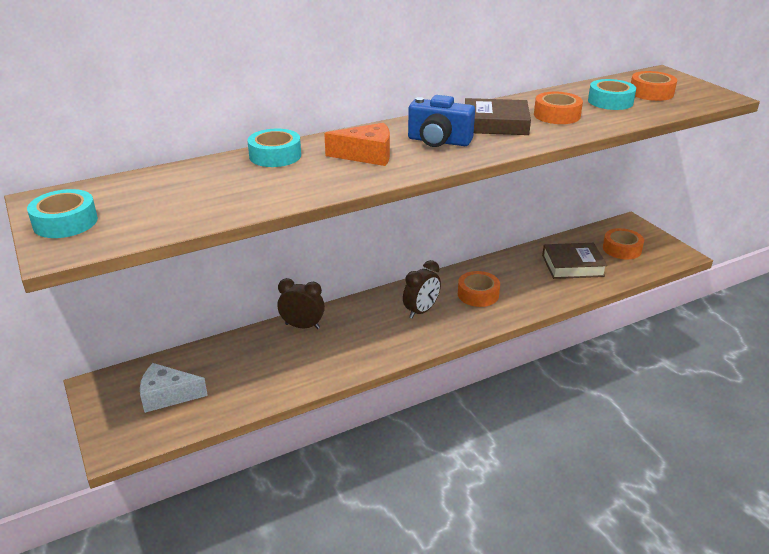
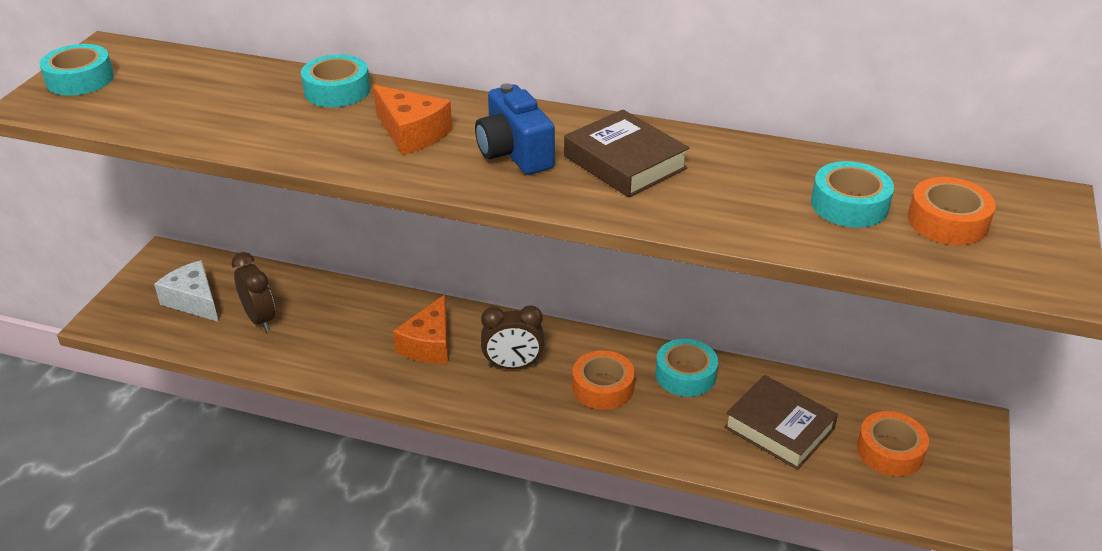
camera: 45 degrees right, 5 degrees up
brown clock [277,278,325,329] -> brown clock moved to [232,252,275,331]
orange tape [534,92,583,124] -> none
none -> orange cheese [393,294,448,364]
none -> turquoise tape [655,339,718,397]

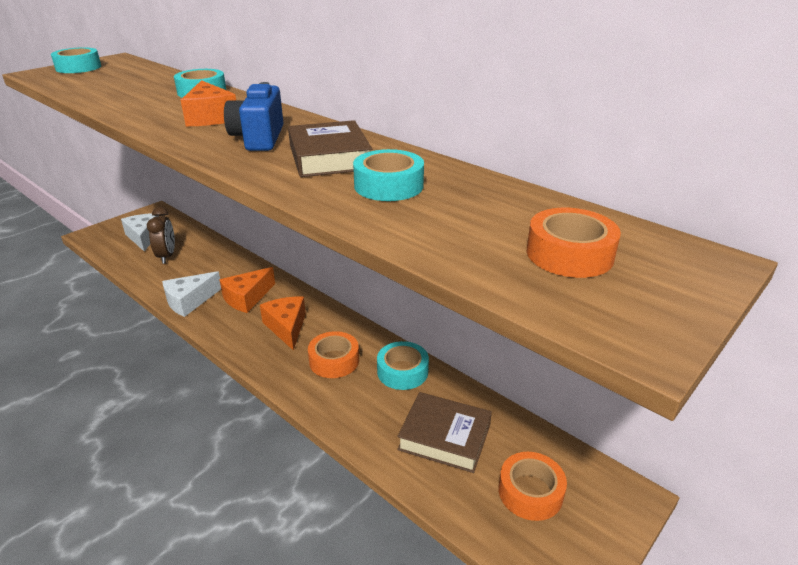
camera: 25 degrees right, 5 degrees down
brown clock [481,305,545,369] -> orange cheese [260,297,306,351]
brown book [724,375,838,470] -> brown book turned 45 degrees counterclockwise [397,392,492,473]
turquoise tape [811,161,894,228] -> turquoise tape moved to [353,149,424,201]
none -> white cheese [162,271,221,317]

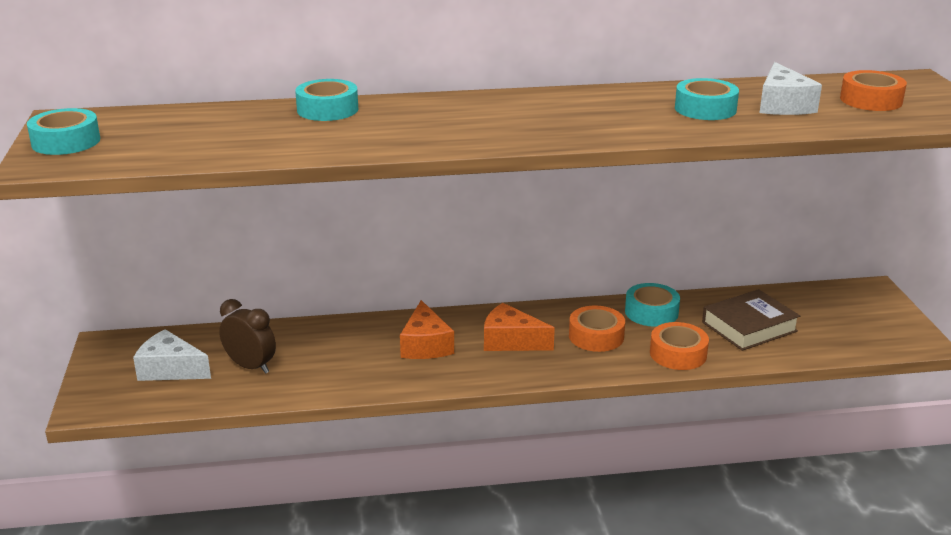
camera: 50 degrees left, 5 degrees down
white cheese [162,271,221,317] -> white cheese moved to [760,62,822,115]
orange cheese [180,80,236,126] -> none
blue camera [224,82,283,151] -> none
brown book [288,120,372,177] -> none
orange tape [498,452,567,521] -> orange tape moved to [650,322,709,370]

